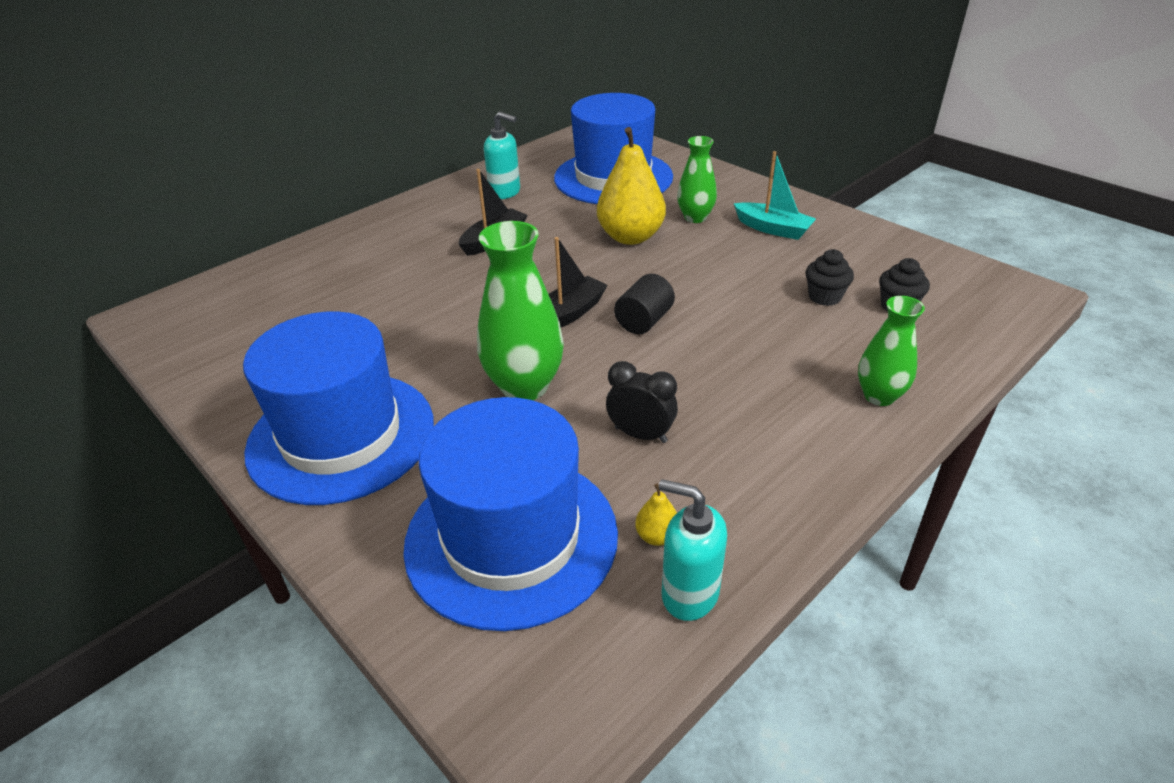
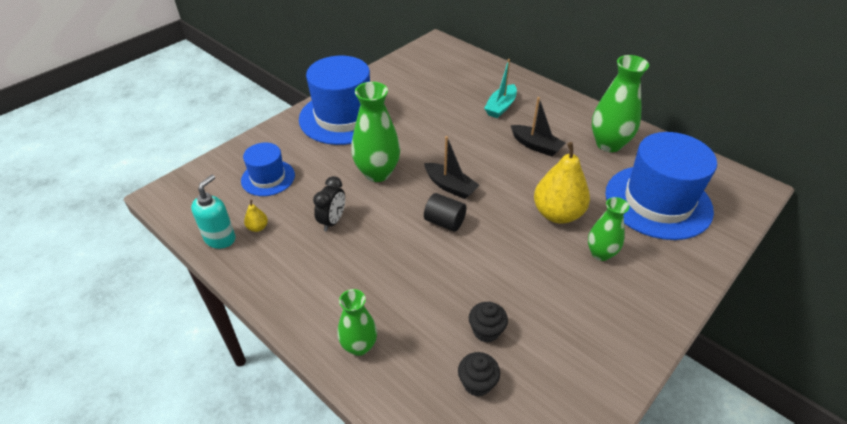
camera: 85 degrees right, 5 degrees up
blue hat [403,397,618,631] -> blue hat [241,143,295,196], size x0.53
turquoise soap dispenser [484,112,520,199] -> green vase [592,55,649,152]
turquoise boat [733,151,816,240] -> turquoise boat moved to [484,59,517,118]

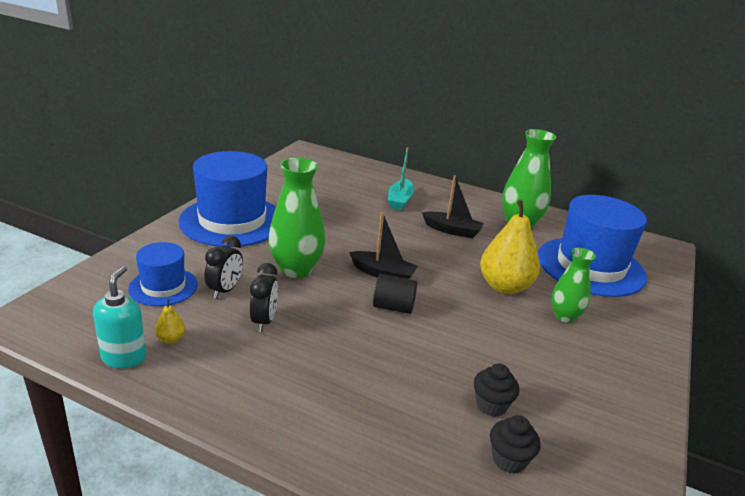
camera: 20 degrees left, 15 degrees down
green vase [338,289,377,356] -> none
none -> black clock [204,236,243,299]

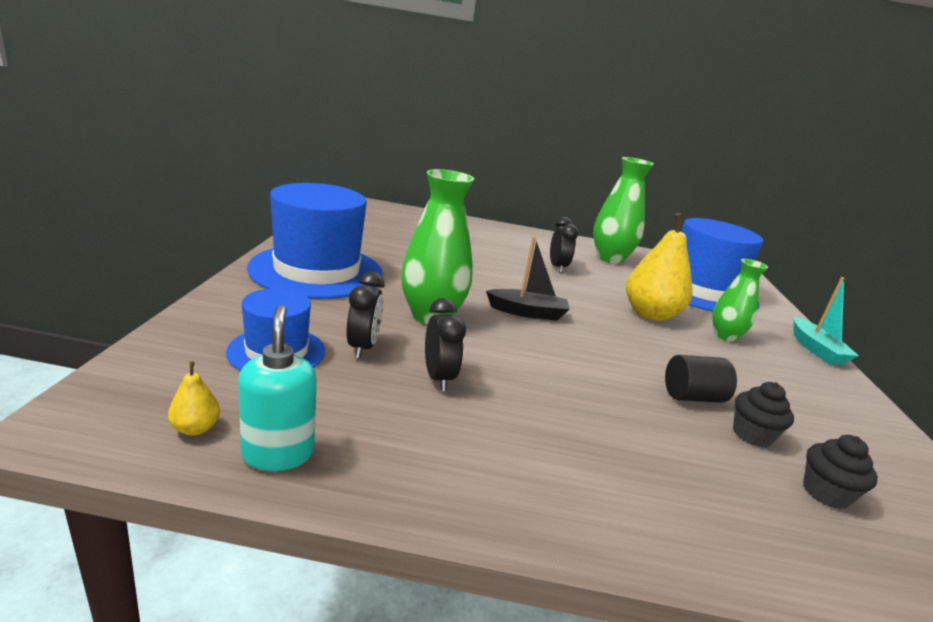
camera: 20 degrees left, 5 degrees down
yellow pear [155,299,185,344] -> yellow pear moved to [168,362,220,436]
black cylinder [373,274,417,314] -> black cylinder moved to [665,355,737,403]
turquoise boat [388,147,414,210] -> turquoise boat moved to [794,277,859,365]
black boat [422,175,484,238] -> black clock [550,217,578,273]

